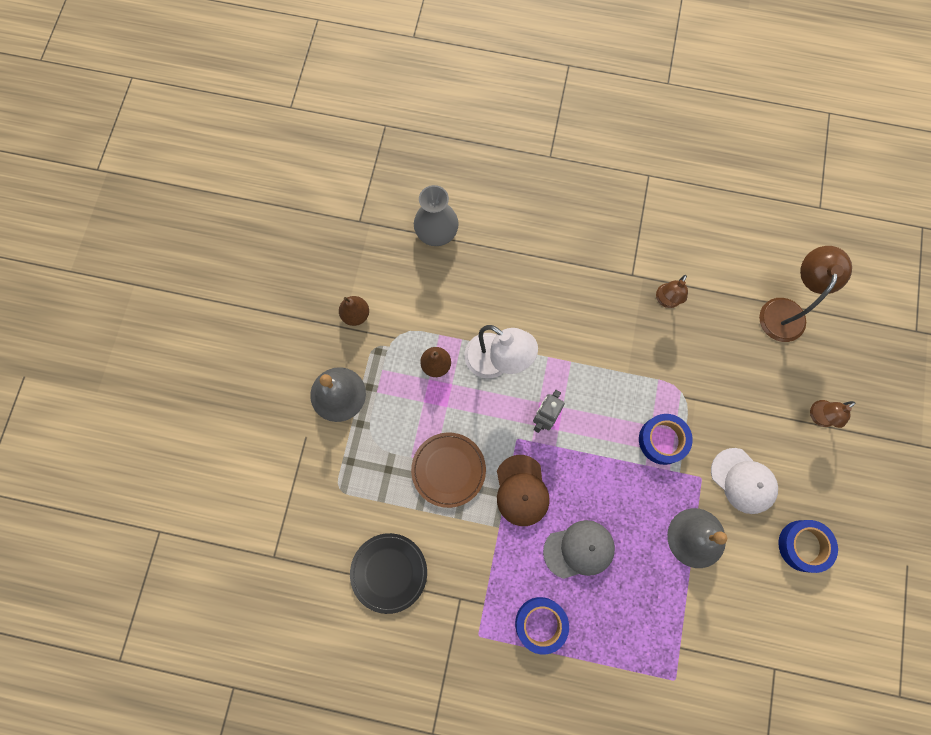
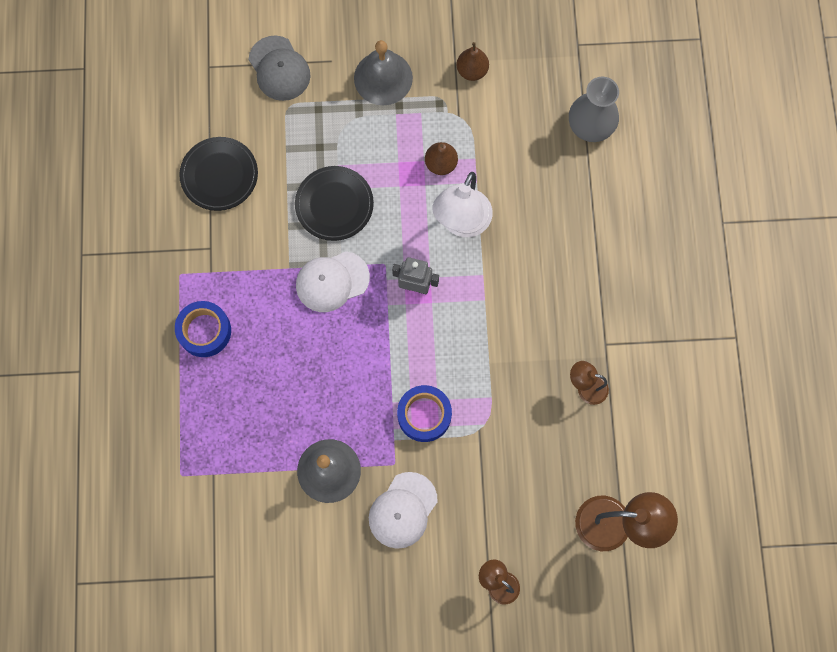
camera: 75 degrees right, 0 degrees up
brown plate [411,433,486,508] -> black plate [295,166,374,241]
brown cap [497,455,550,526] -> white cap [296,251,370,312]
grey cap [543,520,615,579] -> grey cap moved to [249,35,311,101]
blue tape [778,520,838,573] -> none

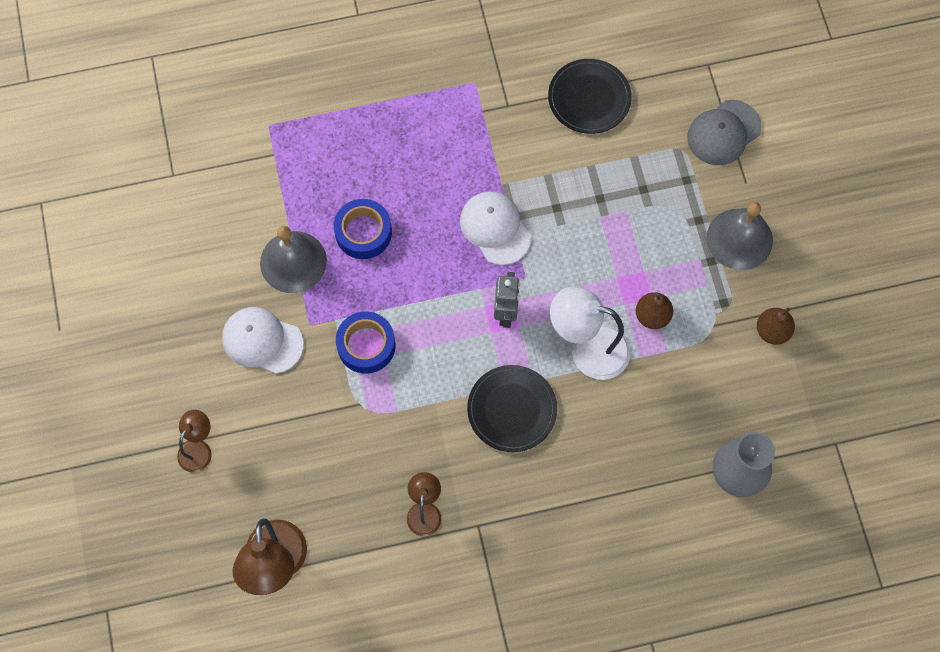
camera: 80 degrees right, 5 degrees down
blue tape [175,301,231,357] -> blue tape moved to [334,199,392,259]
black plate [295,166,374,241] -> black plate moved to [467,365,557,452]

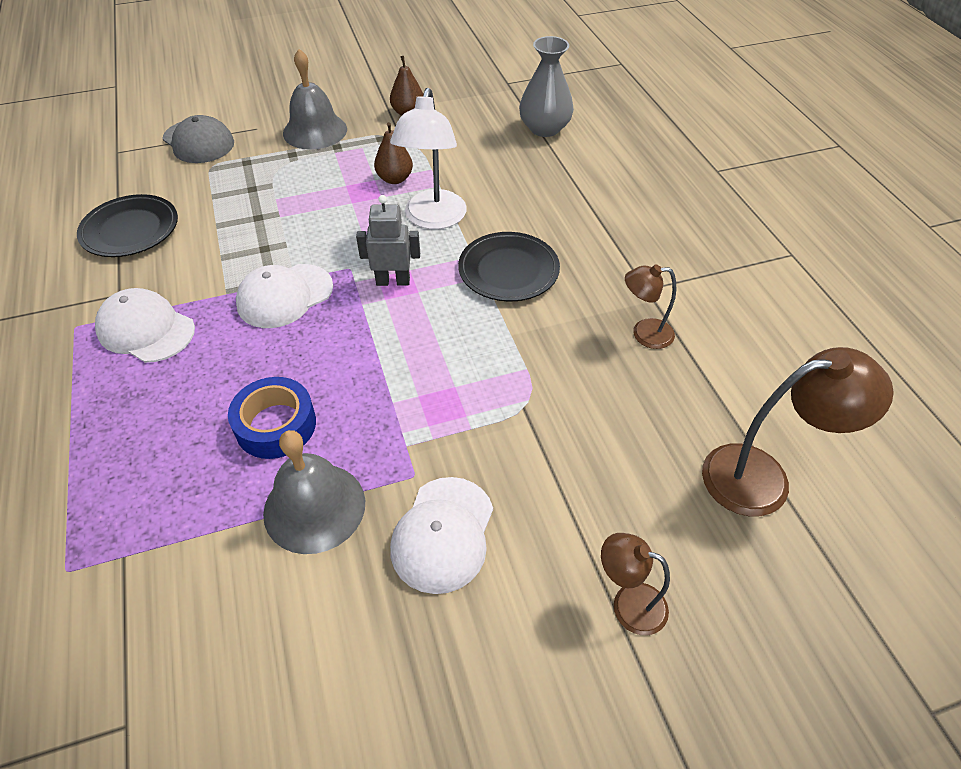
camera: 95 degrees left, 20 degrees down
blue tape [336,312,395,373] -> none
none -> white cap [95,288,195,363]

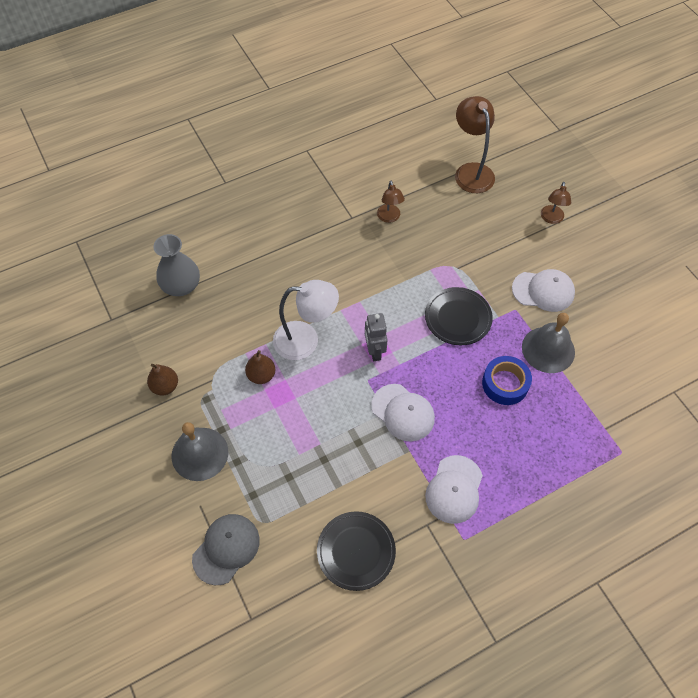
camera: 100 degrees left, 10 degrees up
black plate [458,232,560,301] -> black plate moved to [425,287,493,345]

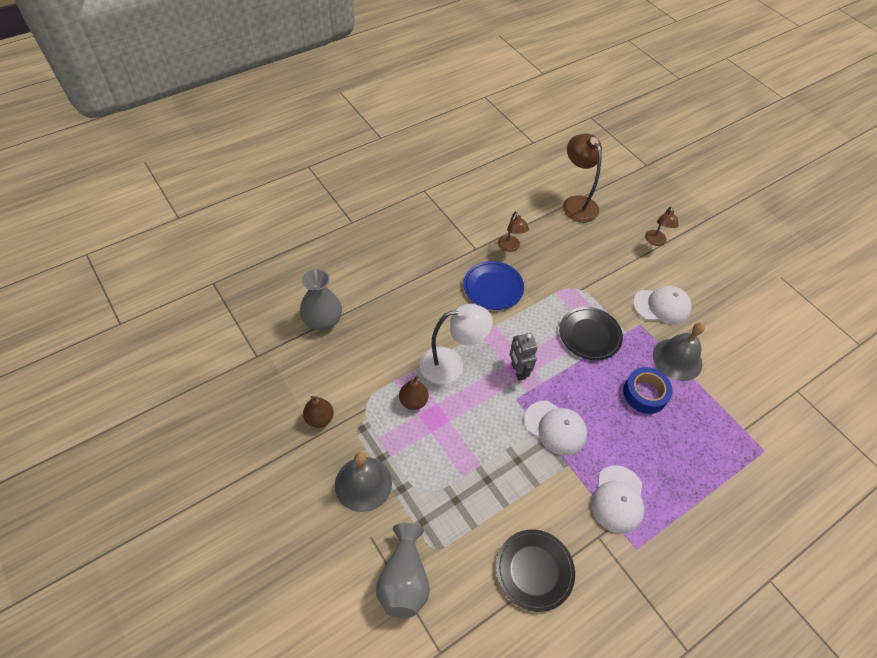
camera: 10 degrees left, 5 degrees down
grey cap [192,514,260,585] -> grey vase [376,523,430,618]
none -> blue plate [463,261,524,310]

